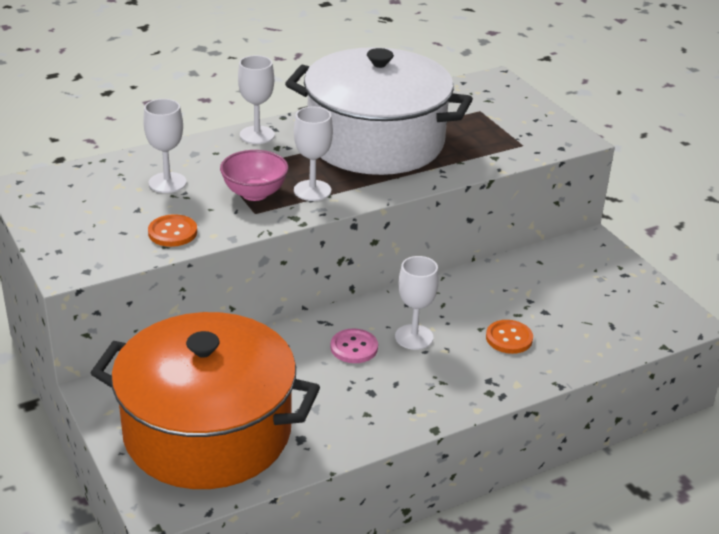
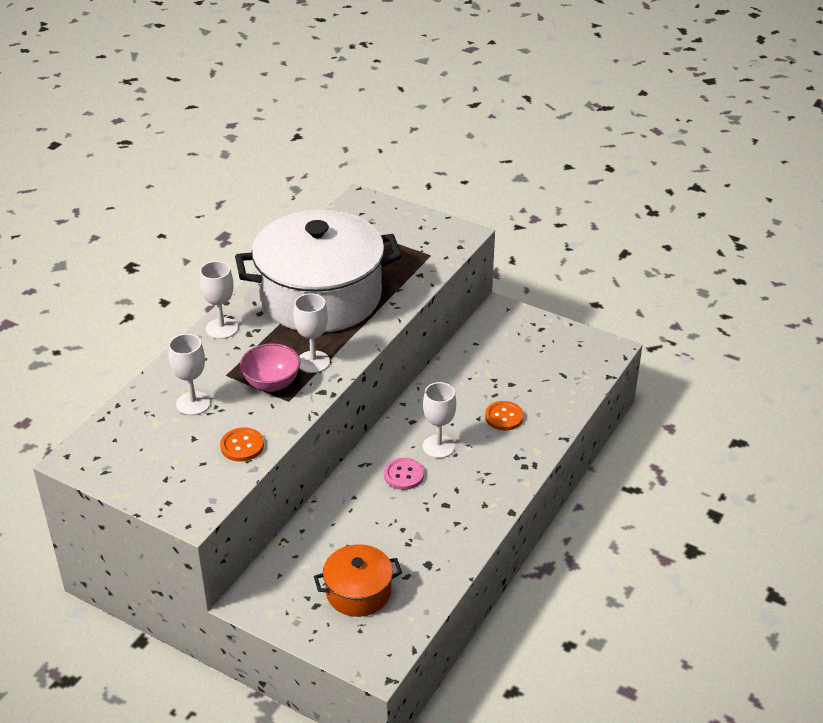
camera: 30 degrees left, 5 degrees up
orange pot [91,312,320,489] -> orange pot [314,544,402,617], size x0.46

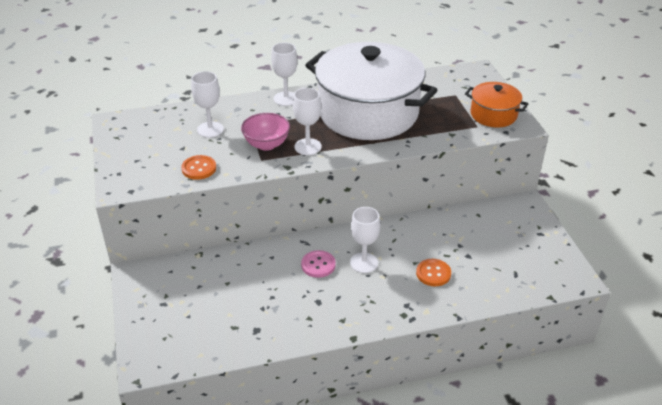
camera: 45 degrees right, 0 degrees up
orange pot [314,544,402,617] -> orange pot moved to [465,82,528,127]

